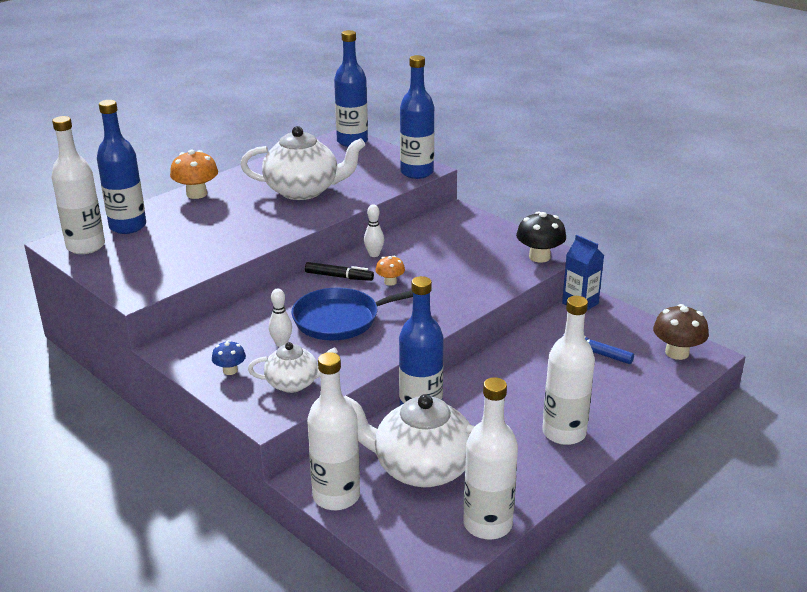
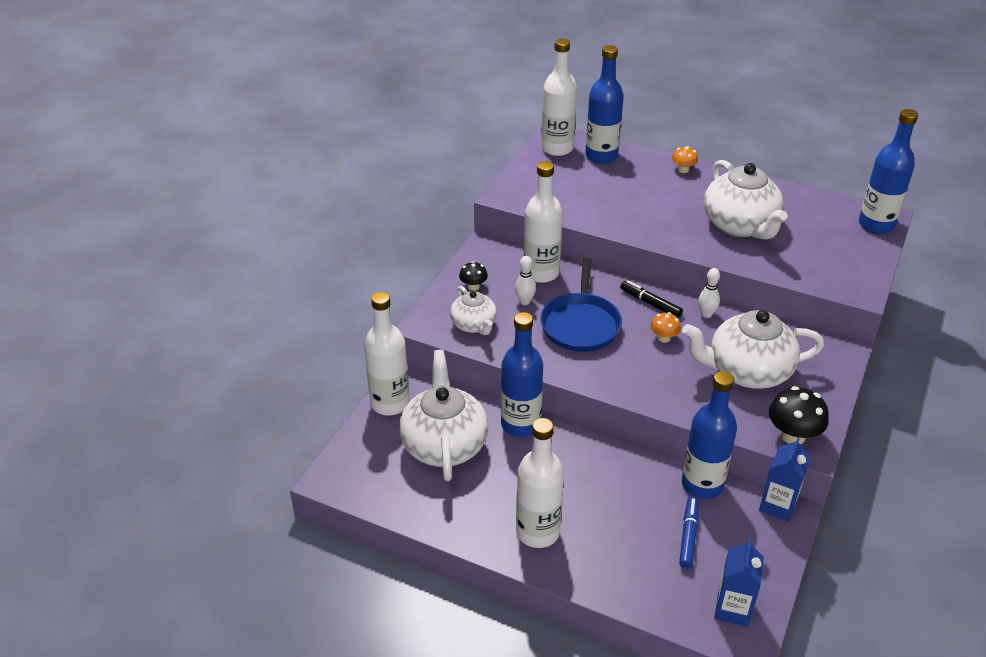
camera: 70 degrees right, 10 degrees up
orange mushroom [170,150,218,199] -> orange mushroom [672,146,698,173], size x0.57
blue mushroom [212,340,246,375] -> black mushroom [459,261,488,291]
blue pan [291,288,413,340] -> blue pan turned 135 degrees counterclockwise [540,257,622,352]
black marker [305,262,374,281] -> black marker turned 135 degrees clockwise [620,280,683,318]
blue bottle [400,55,434,179] -> blue bottle moved to [682,371,737,499]
white bottle [464,377,518,539] -> white bottle moved to [524,161,563,283]
brown mushroom [653,304,709,360] -> blue carton [714,539,764,627]
none -> white teapot [682,310,824,389]

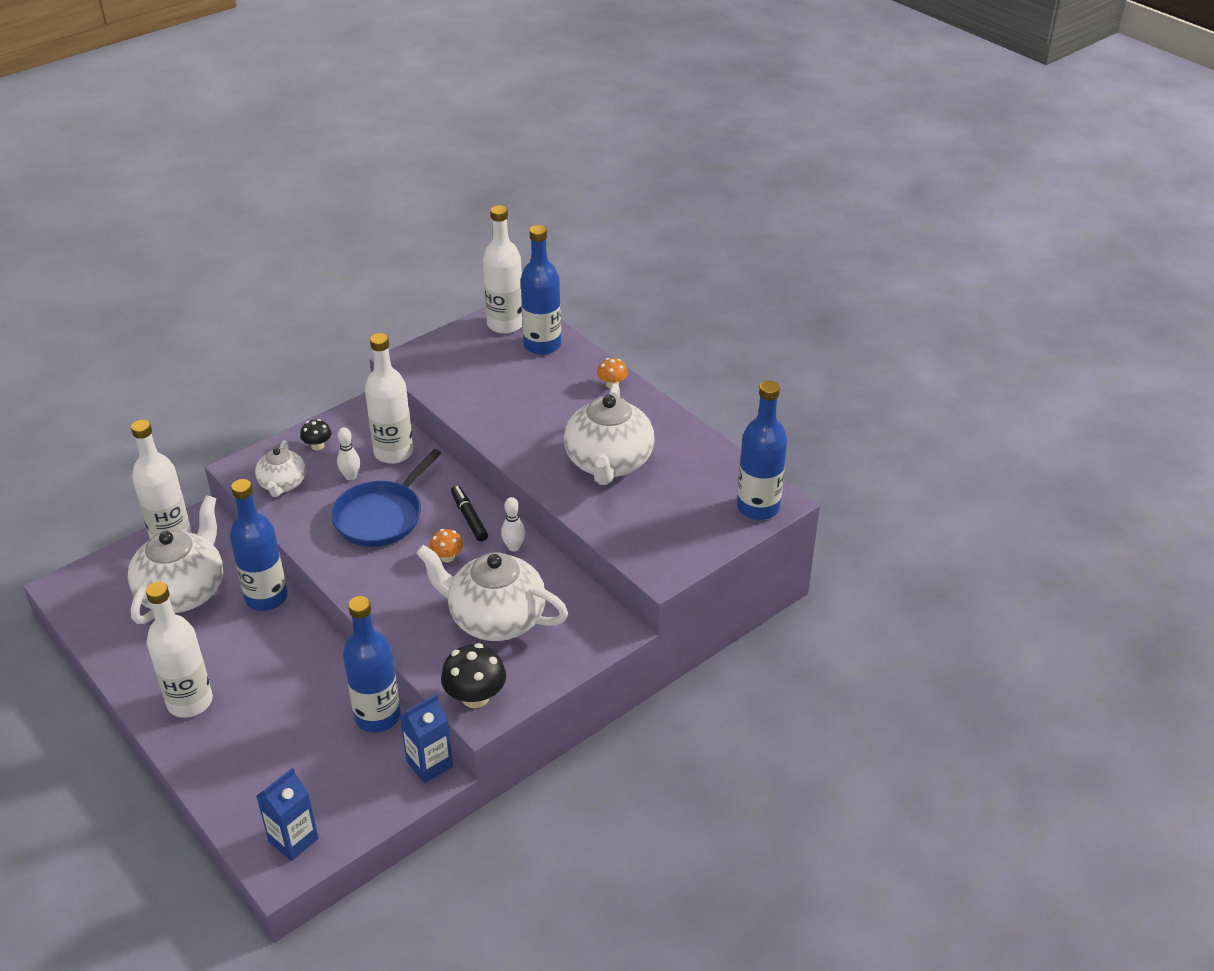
camera: 25 degrees right, 0 degrees up
blue marker [679,497,698,569] -> none

